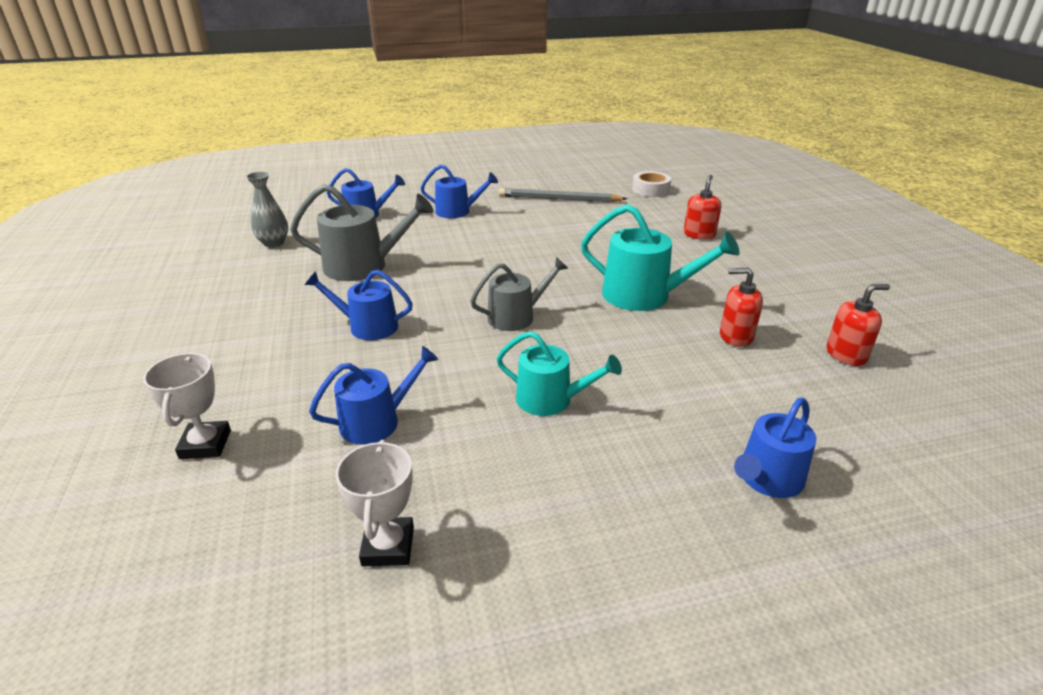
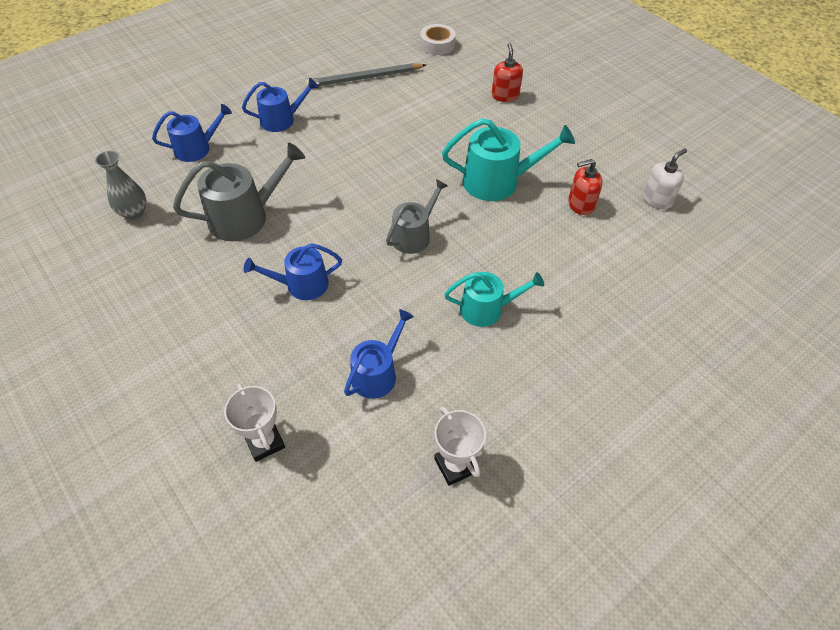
camera: 25 degrees left, 20 degrees up
blue watering can [734,398,816,498] -> none
red soap dispenser [827,284,890,366] -> white soap dispenser [643,149,687,209]

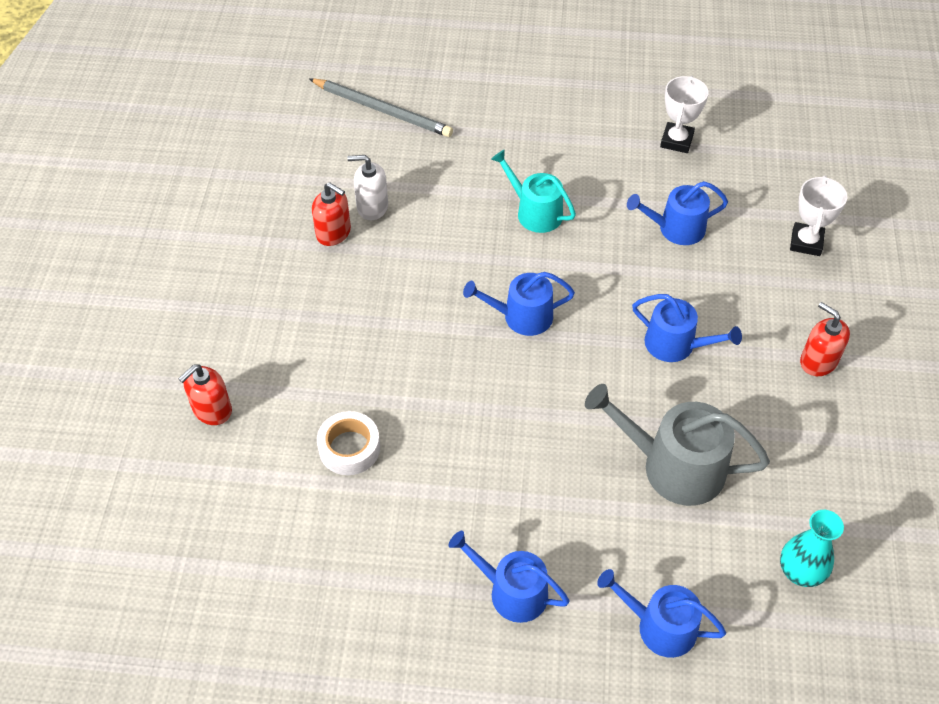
camera: 135 degrees left, 0 degrees up
grey vase [95,151,147,220] -> turquoise vase [780,510,844,587]
grey pencil [306,63,426,87] -> grey pencil moved to [309,78,453,137]
grey watering can [386,179,448,254] -> blue watering can [463,272,575,336]
white tape [420,24,456,55] -> white tape moved to [317,411,380,475]
turquoise watering can [442,118,575,201] -> none
white soap dispenser [643,149,687,209] -> white soap dispenser moved to [347,155,388,220]
none -> red soap dispenser [800,302,850,376]

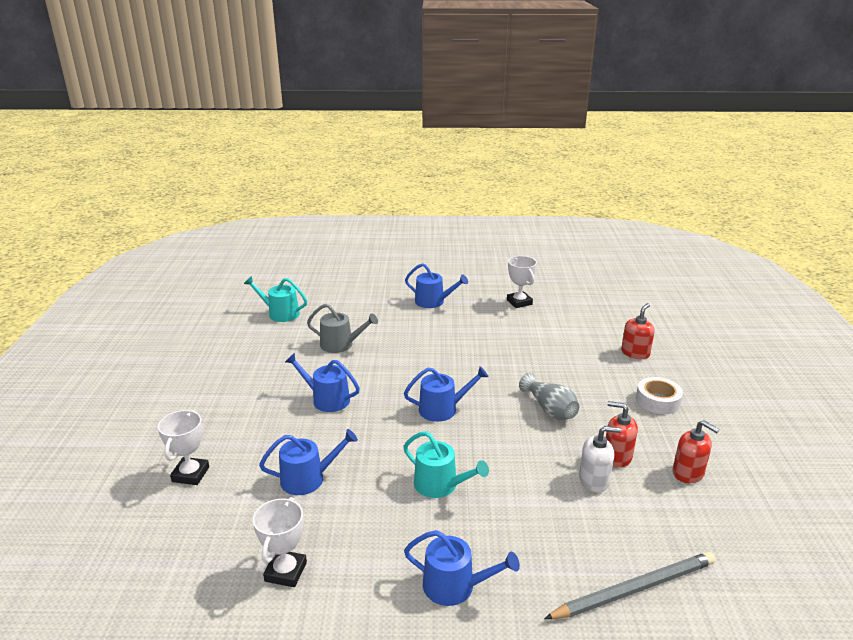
camera: 175 degrees right, 25 degrees down
grey pencil [309,78,453,137] -> grey pencil turned 135 degrees clockwise [544,552,715,619]
white tape [317,411,380,475] -> white tape moved to [636,377,683,414]
grey watering can [585,384,770,506] -> grey watering can [307,304,378,353], size x0.66
blue watering can [597,569,726,658] -> blue watering can moved to [404,530,520,606]
turquoise vase [780,510,844,587] -> turquoise watering can [244,276,307,322]
red soap dispenser [800,302,850,376] -> red soap dispenser moved to [673,420,720,483]
none -> white trophy [507,256,537,308]
none -> grey vase [519,373,579,420]

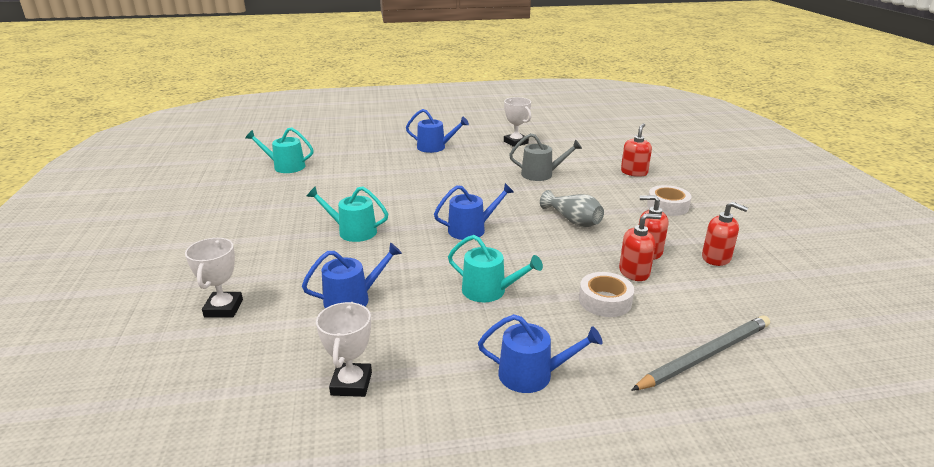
camera: 10 degrees left, 0 degrees up
blue watering can [285,353,360,412] -> turquoise watering can [306,186,388,242]
grey watering can [307,304,378,353] -> grey watering can moved to [509,133,582,181]
white soap dispenser [579,426,621,492] -> red soap dispenser [619,213,661,281]
none -> white tape [579,272,634,317]

